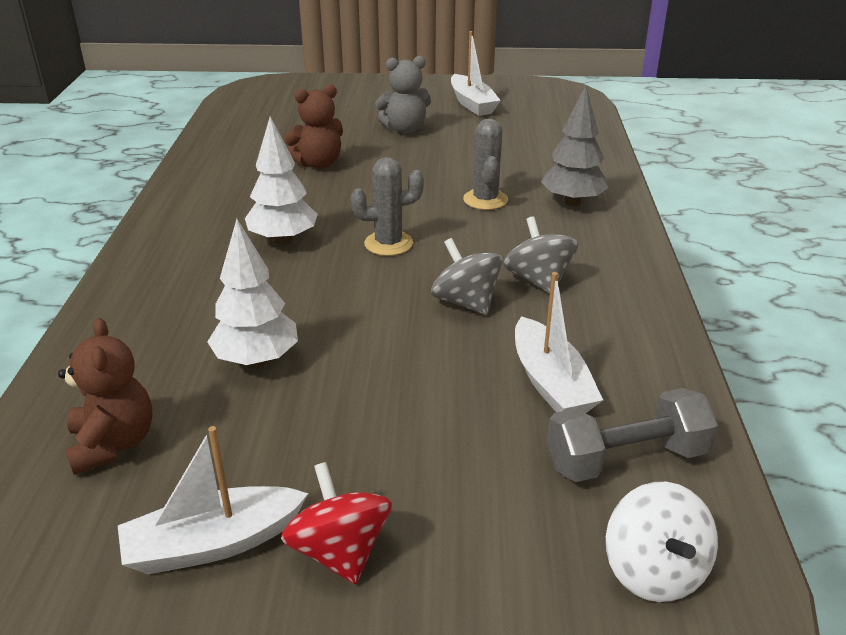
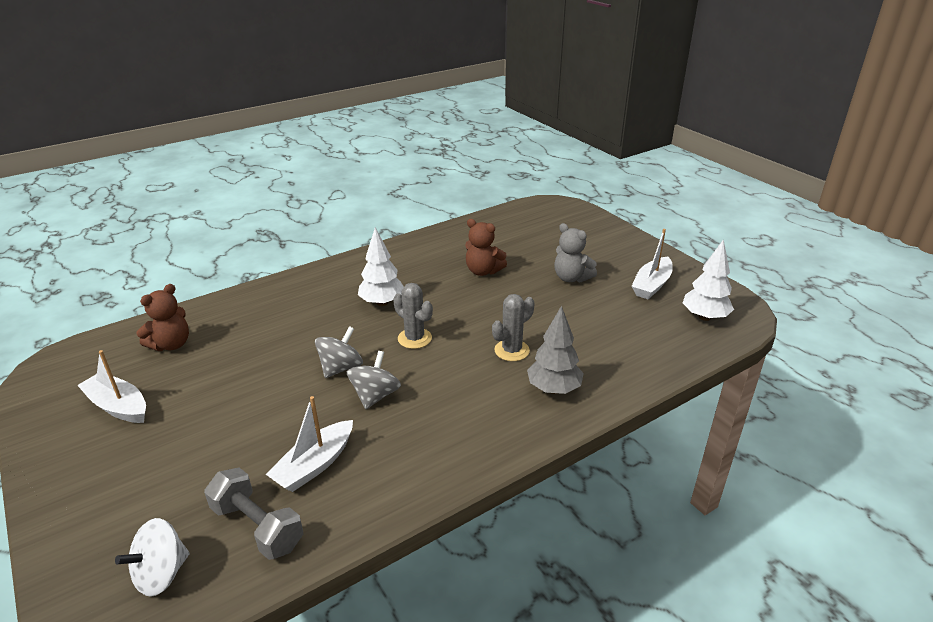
camera: 55 degrees right, 0 degrees up
white tree [207,219,298,367] -> white tree moved to [683,239,734,321]
red spinning top [281,462,392,584] -> none
grey spinning top [504,216,578,294] -> grey spinning top moved to [315,326,363,378]

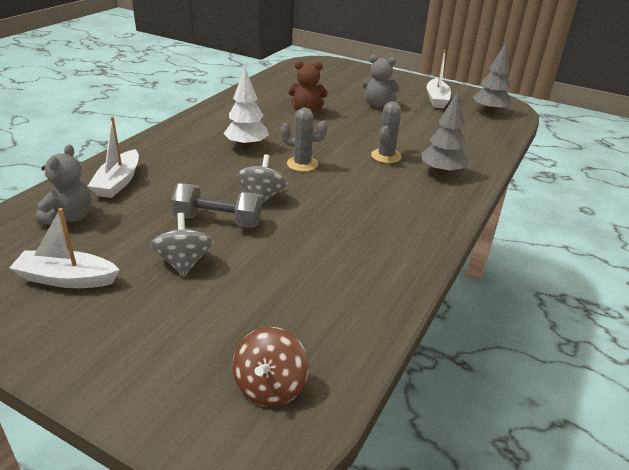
camera: 30 degrees left, 0 degrees up
white spinning top [115,518,190,597] -> brown spinning top [233,327,309,407]
brown teddy bear [137,284,189,351] -> grey teddy bear [36,145,91,225]
grey dumbbell [204,468,303,560] -> grey dumbbell moved to [171,183,262,228]
white boat [266,396,353,492] -> white boat moved to [88,117,139,198]
grey spinning top [347,351,401,409] -> grey spinning top moved to [151,213,213,277]
white tree [683,239,734,321] -> grey tree [473,43,511,114]

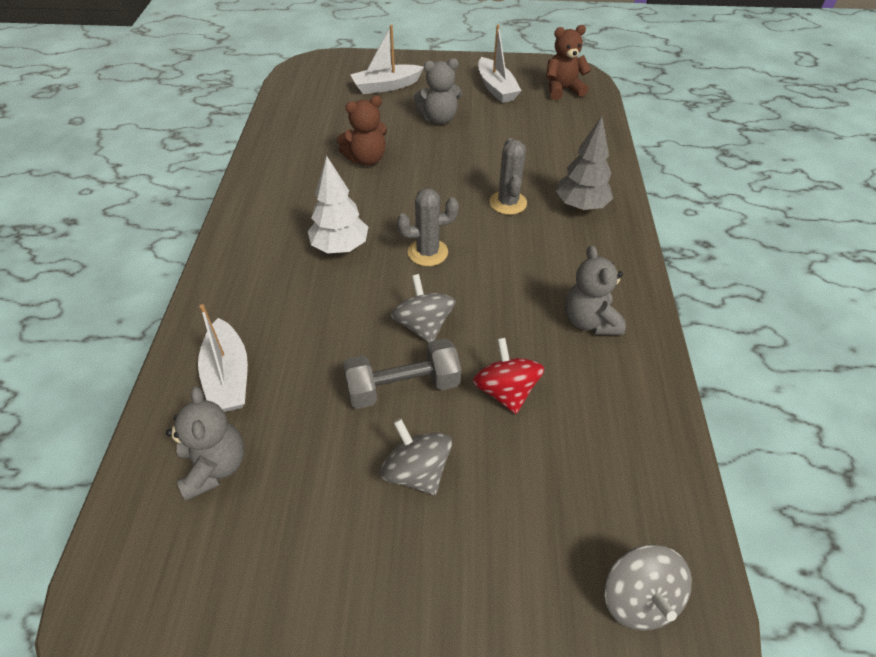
camera: 25 degrees left, 15 degrees up
white boat [9,208,120,288] -> white boat moved to [350,25,424,94]
brown spinning top [233,327,309,407] -> grey spinning top [605,545,692,631]
grey tree [473,43,511,114] -> brown teddy bear [546,25,591,100]
none -> red spinning top [473,338,544,414]
none -> grey teddy bear [565,245,626,335]

